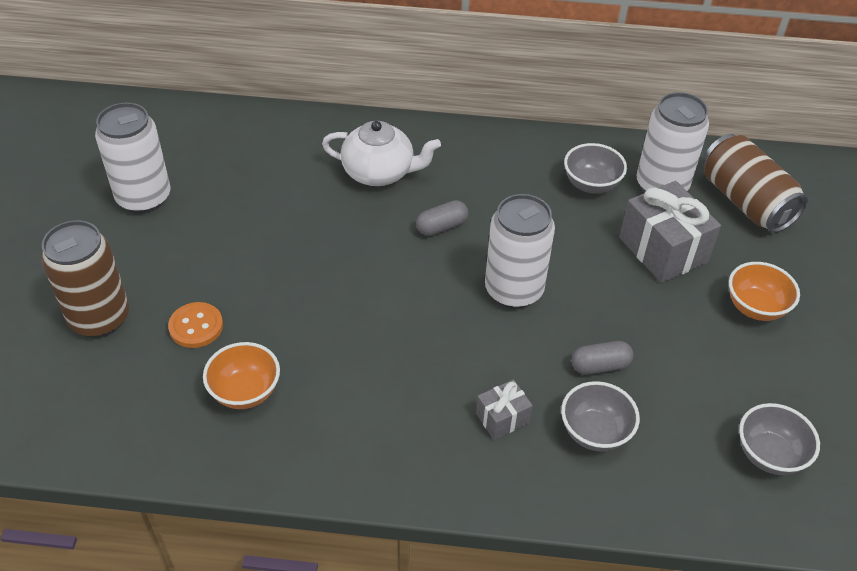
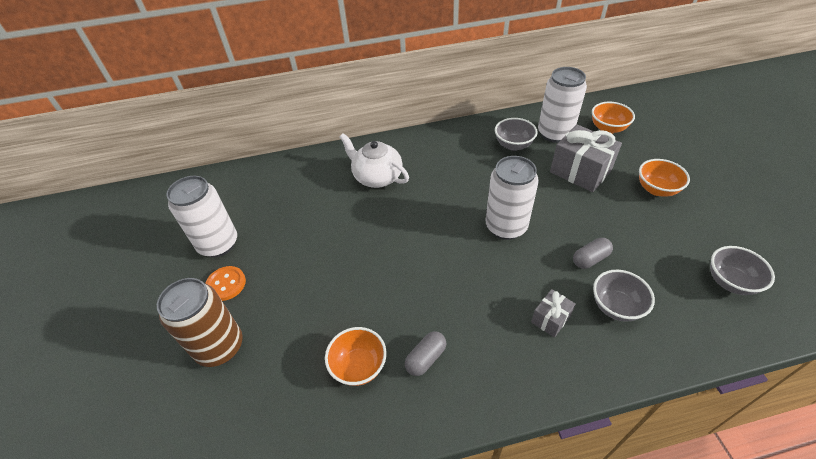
camera: 15 degrees left, 0 degrees up
orange button [168,302,223,348] -> orange button moved to [205,266,246,301]
white teapot [322,121,441,186] -> white teapot turned 135 degrees counterclockwise [340,133,409,188]
grey capsule [416,200,468,236] -> grey capsule moved to [405,331,446,376]
brown can [702,134,808,233] -> orange bowl [592,102,635,133]

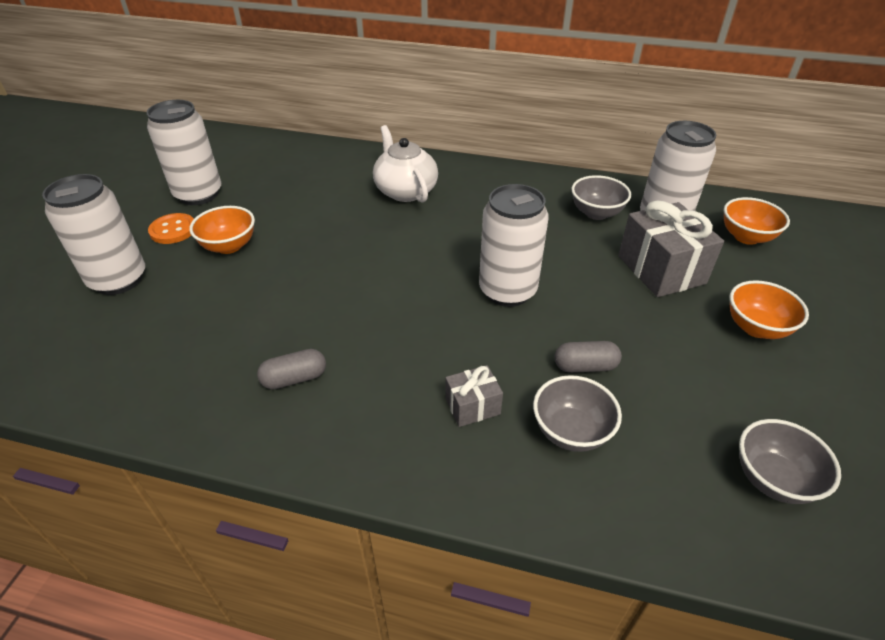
camera: 25 degrees right, 5 degrees down
brown can [157,278,243,367] -> white can [42,174,145,295]
orange bowl [325,327,387,386] -> orange bowl moved to [189,206,255,254]

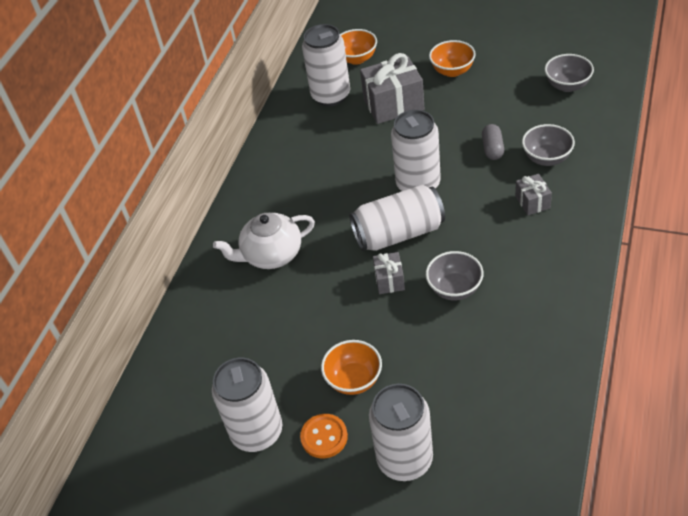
camera: 80 degrees left, 5 degrees up
grey capsule [257,349,326,389] -> none
grey bowl [571,175,631,220] -> grey bowl moved to [426,251,484,300]
none -> white can [349,185,445,251]
none -> grey gift [373,252,405,294]

